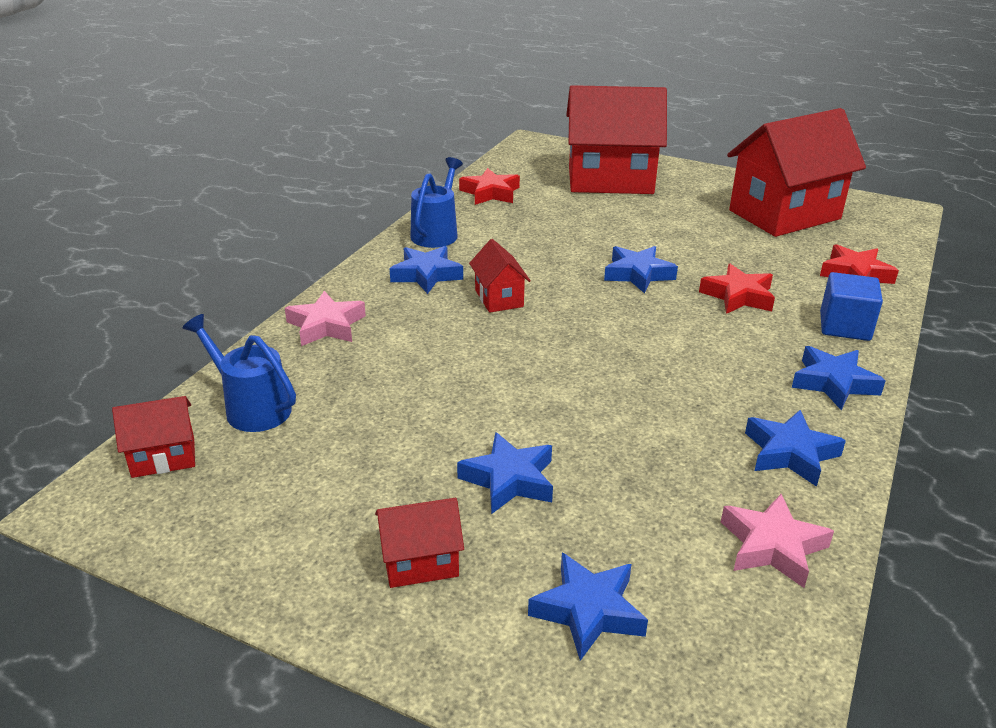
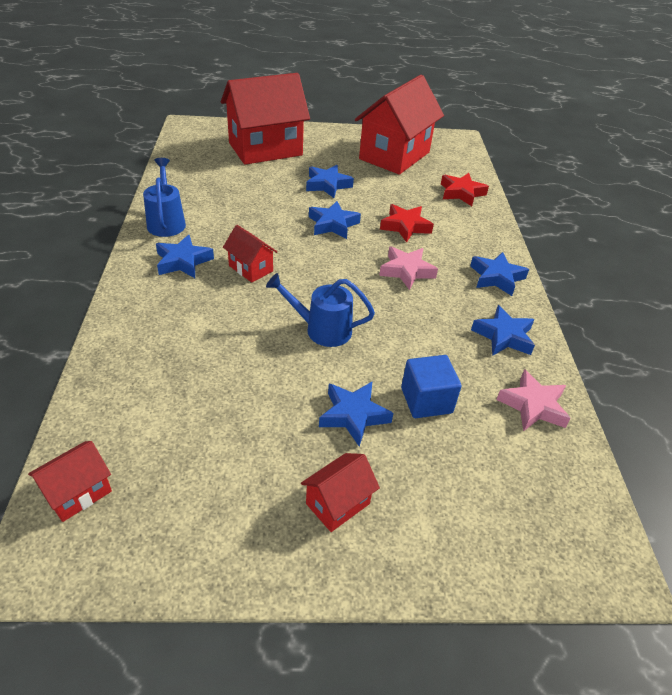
camera: 30 degrees left, 10 degrees up
blue watering can [183,314,296,432] -> blue watering can moved to [266,273,375,347]
pink star [285,291,366,346] -> pink star moved to [379,246,438,290]
red star [459,168,520,205] -> none
blue star [528,553,648,661] -> blue star moved to [306,165,354,198]
blue cube [820,272,883,341] -> blue cube moved to [401,355,462,418]

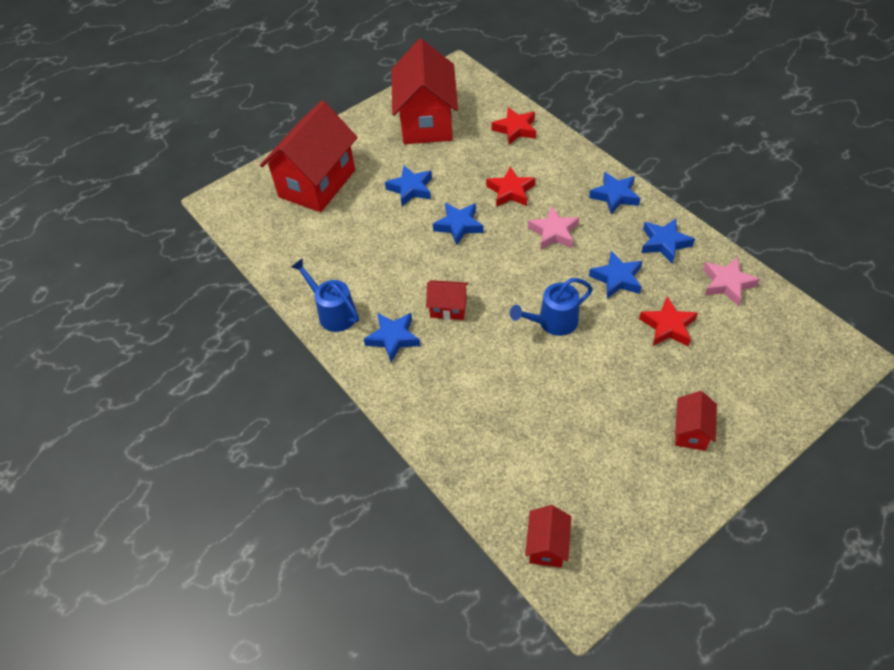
camera: 30 degrees left, 10 degrees up
blue star [319,382,393,447] -> blue star moved to [589,251,642,299]
blue cube [401,355,462,418] -> red star [639,296,698,347]

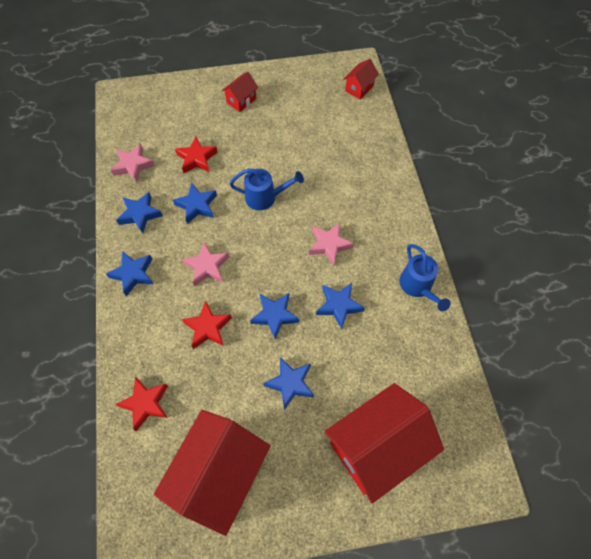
camera: 155 degrees left, 10 degrees up
blue star [364,313,420,362] -> blue star moved to [316,283,365,329]
red house [426,280,469,320] -> pink star [309,222,354,265]

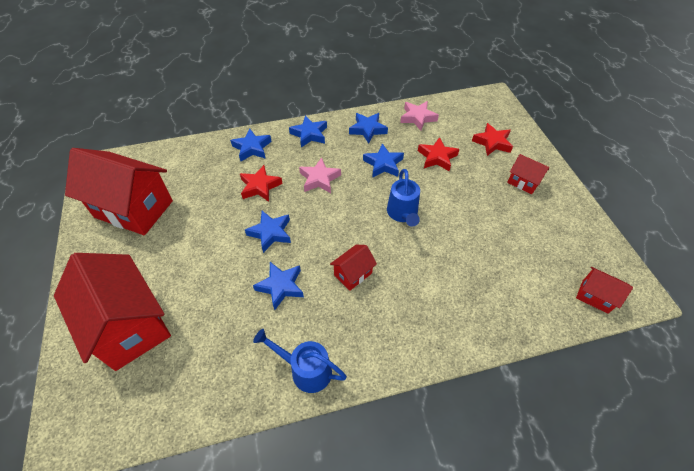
camera: 85 degrees right, 10 degrees down
red star [115,377,168,431] -> red star moved to [472,123,513,156]
blue star [263,357,314,410] -> blue star moved to [230,129,272,161]
pink star [309,222,354,265] -> red house [330,245,377,291]
blue watering can [399,244,451,311] -> blue watering can turned 45 degrees clockwise [253,329,347,393]

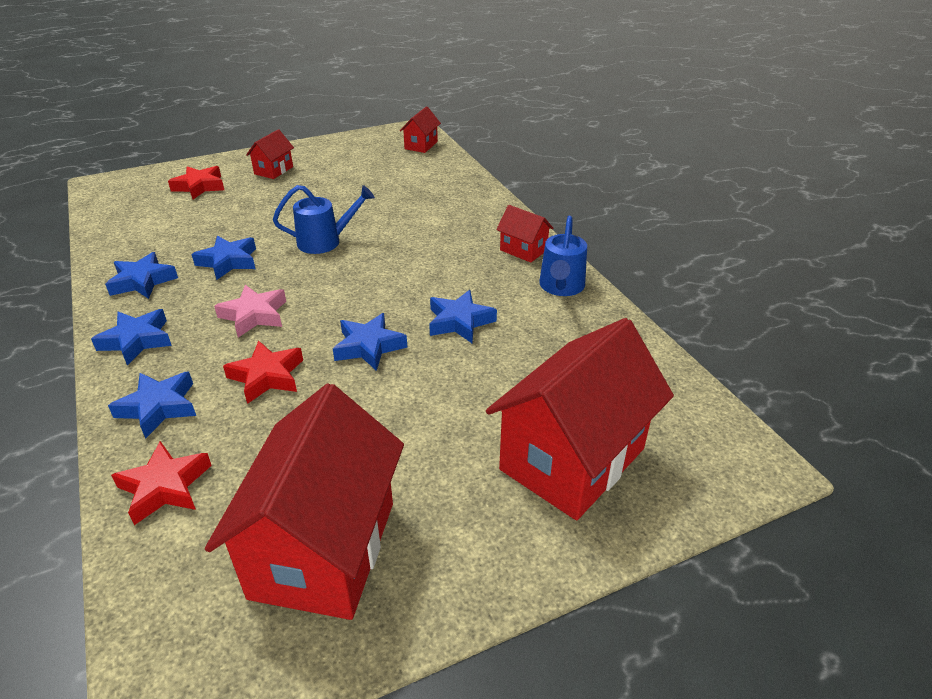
camera: 100 degrees left, 15 degrees down
red house [330,245,377,291] -> red house moved to [496,205,553,263]
pink star [400,101,439,131] -> none
red star [418,137,459,171] -> red star moved to [111,441,212,525]

